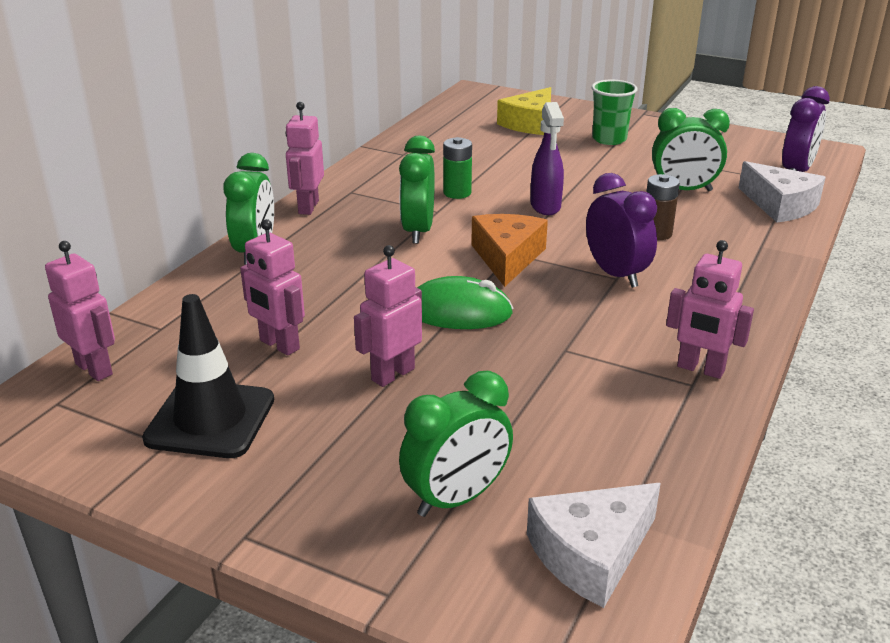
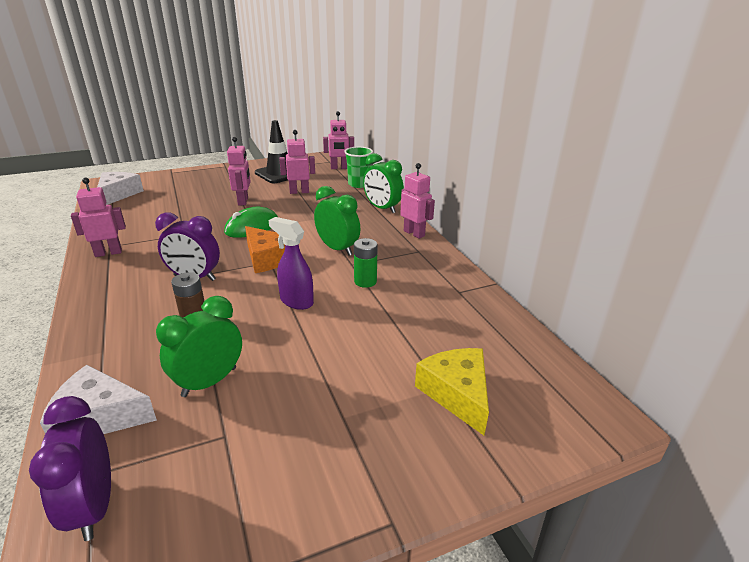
camera: 130 degrees right, 0 degrees up
green clock [399,371,513,517] -> none
green cup [592,80,637,145] -> green cup moved to [344,147,373,188]

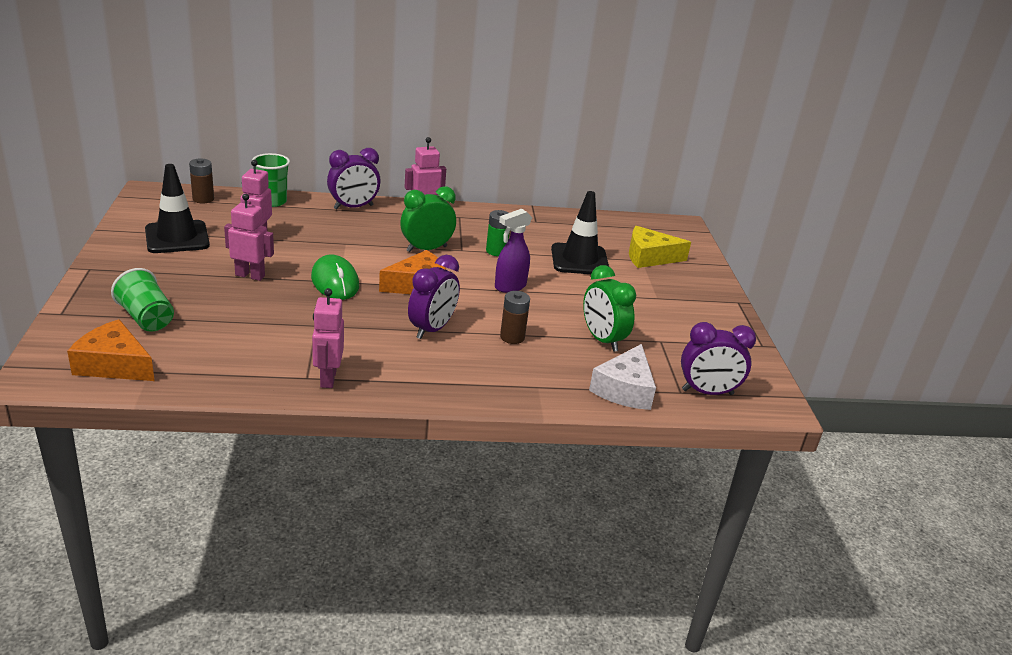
camera: 75 degrees left, 0 degrees up
white cheese [97,172,144,205] -> orange cheese [67,319,155,381]
pink robot [323,111,354,169] -> brown battery [189,158,214,204]
green clock [363,153,404,213] -> purple clock [327,148,381,210]
none -> green cup [111,268,174,332]
none -> black traffic cone [551,191,609,274]

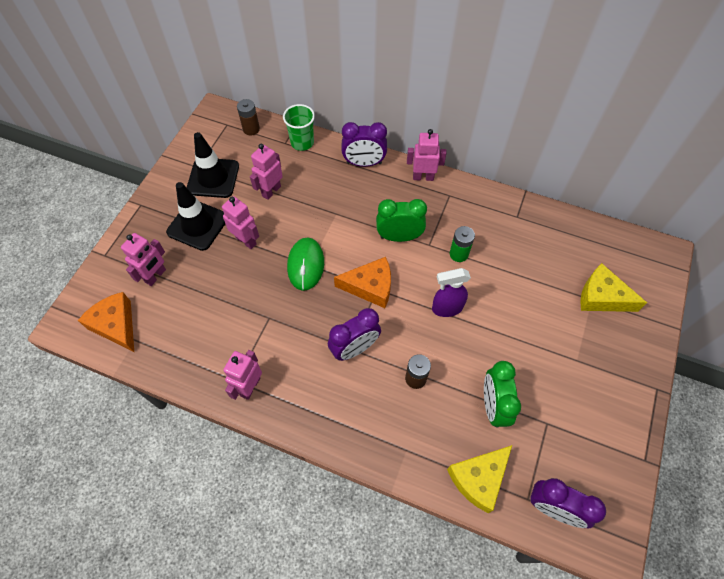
camera: 30 degrees right, 30 degrees up
green cup [111,268,174,332] -> pink robot [121,233,166,286]
black traffic cone [551,191,609,274] -> black traffic cone moved to [166,182,225,251]
white cheese [589,344,656,410] -> yellow cheese [447,445,512,513]

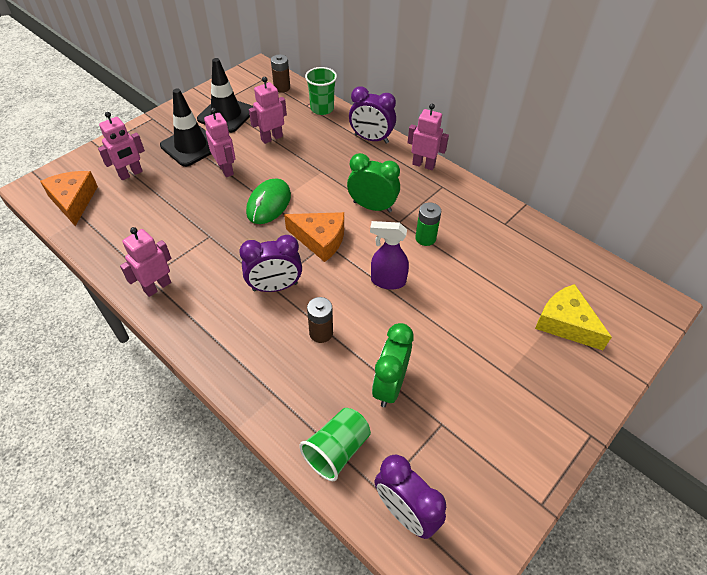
camera: 20 degrees right, 10 degrees down
yellow cheese [447,445,512,513] -> green cup [300,408,371,481]

